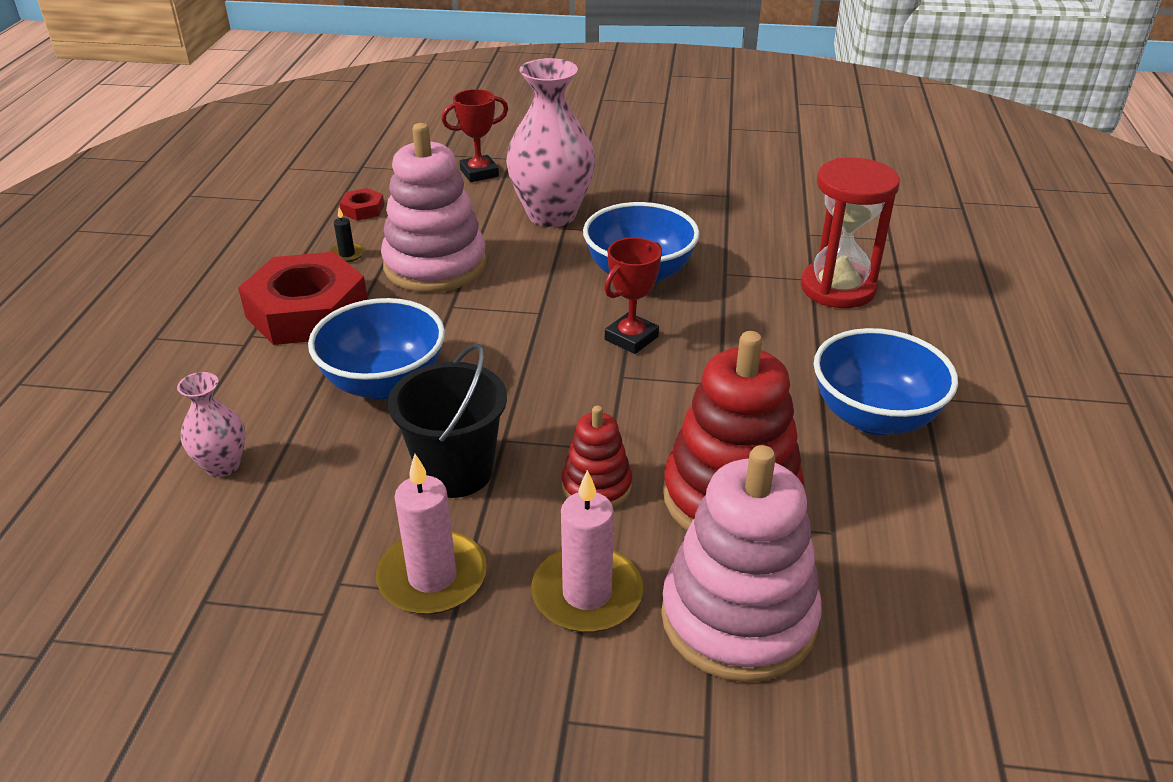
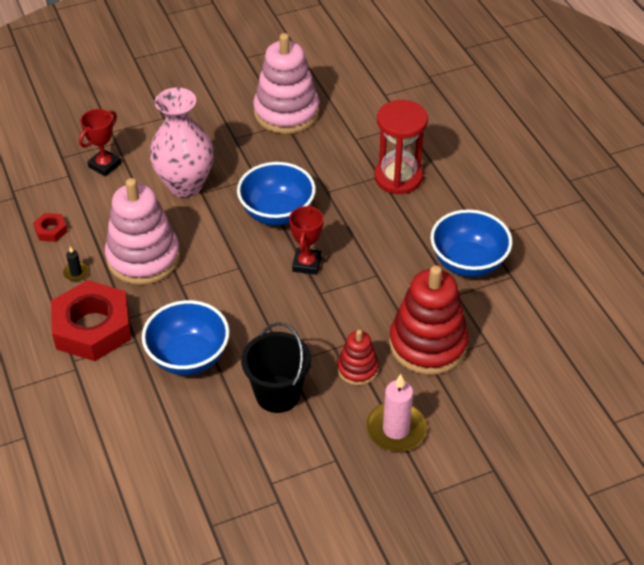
camera: 30 degrees left, 10 degrees up
pink vase [177,372,246,477] -> none
pink candle [376,454,487,615] -> none
pink stacking toy [661,445,822,682] -> pink stacking toy moved to [253,33,319,134]

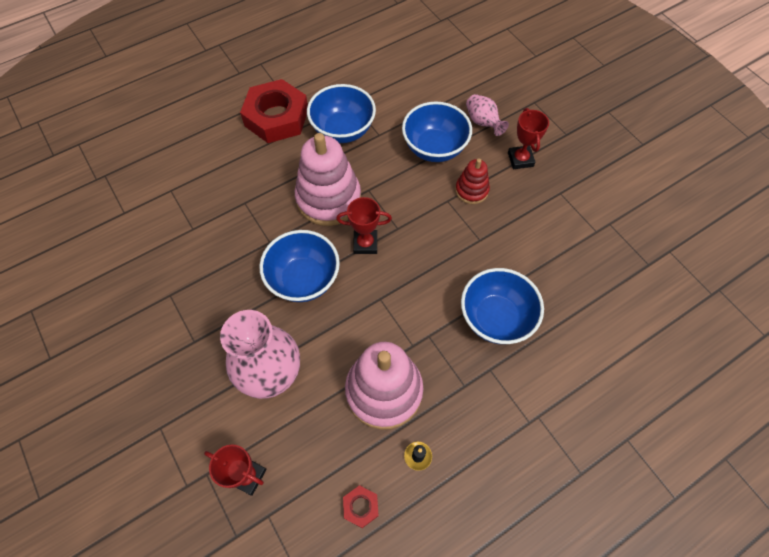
camera: 100 degrees left, 15 degrees up
red nut [51,280,131,361] -> red nut moved to [240,79,308,143]
black bucket [241,322,311,413] -> none
pink stacking toy [253,33,319,134] -> pink stacking toy moved to [295,133,361,226]
pink candle [366,374,427,452] -> red trophy [508,108,549,169]
red hourglass [374,100,428,194] -> none
red stacking toy [389,265,469,375] -> blue bowl [402,102,472,162]
none -> pink vase [466,94,509,136]

